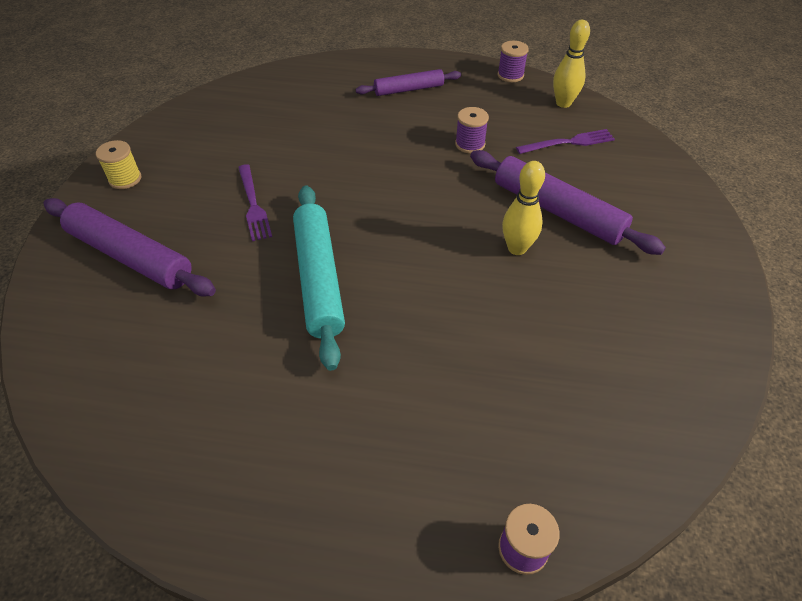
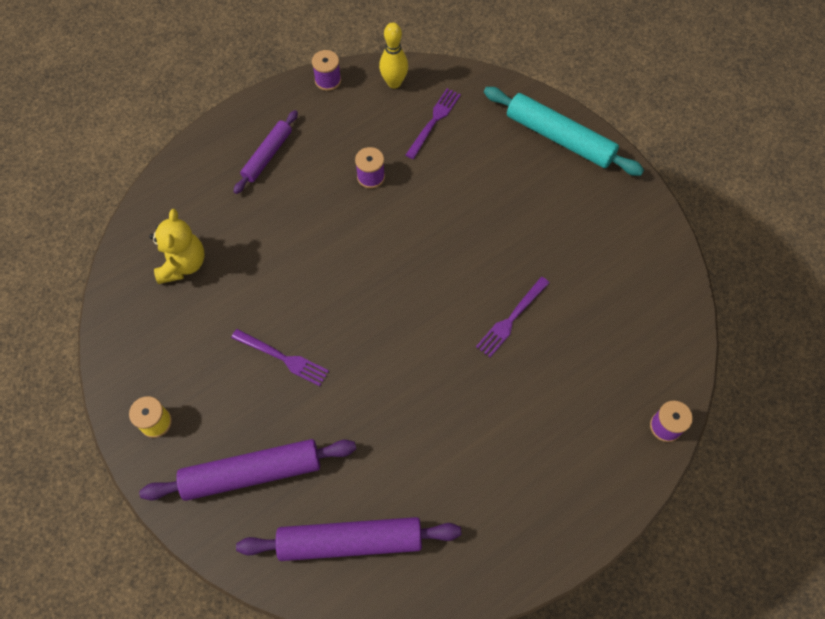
camera: 45 degrees left, 15 degrees up
turquoise rolling pin [293,185,345,371] -> turquoise rolling pin moved to [484,87,644,176]
purple rolling pin [470,150,666,255] -> purple rolling pin moved to [236,517,462,561]
yellow bowling pin [502,161,545,255] -> none
none -> yellow teddy bear [149,209,204,284]
none -> purple fork [476,277,550,357]

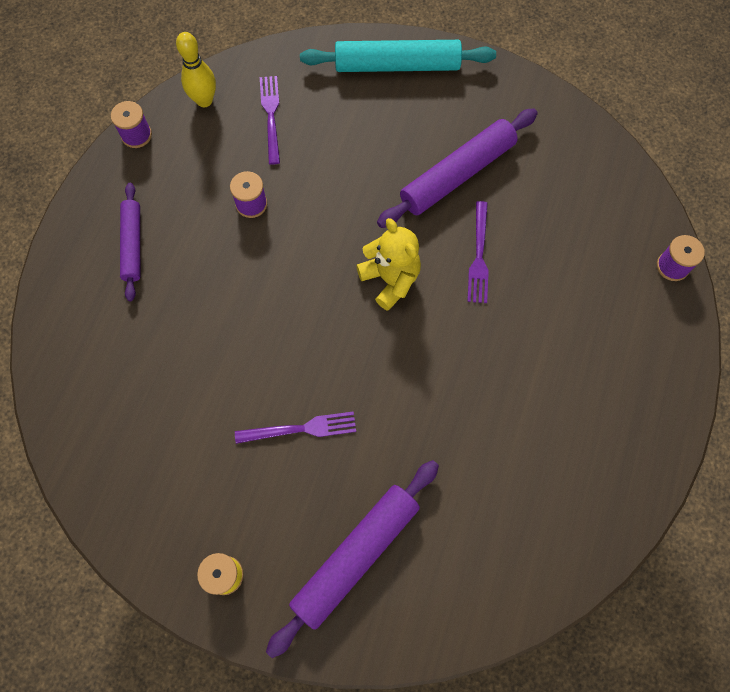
camera: 35 degrees left, 5 degrees up
yellow teddy bear [149,209,204,284] -> yellow teddy bear moved to [356,218,421,311]
purple rolling pin [236,517,462,561] -> purple rolling pin moved to [377,108,538,228]

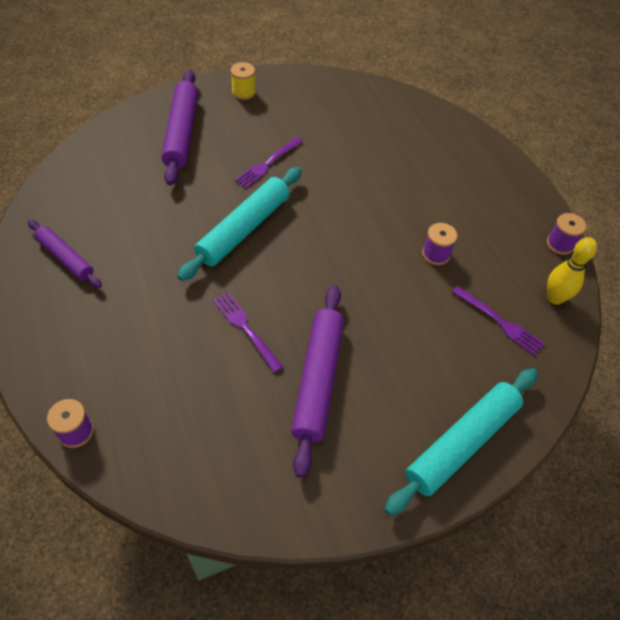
camera: 135 degrees right, 15 degrees down
purple rolling pin [120,183,140,301] -> purple rolling pin moved to [28,220,102,288]
yellow teddy bear [356,218,421,311] -> none
none -> turquoise rolling pin [177,167,302,281]

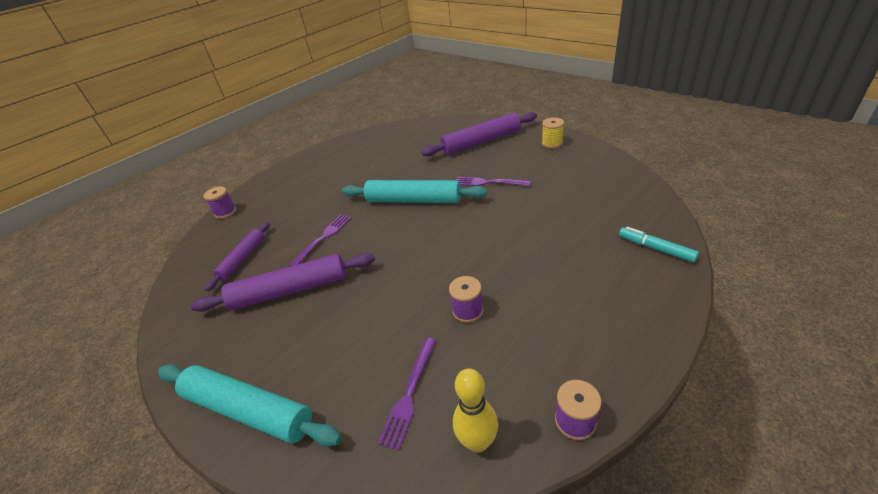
camera: 75 degrees right, 15 degrees down
purple rolling pin [28,220,102,288] -> purple rolling pin moved to [205,222,270,291]
none -> turquoise marker [619,227,699,262]

